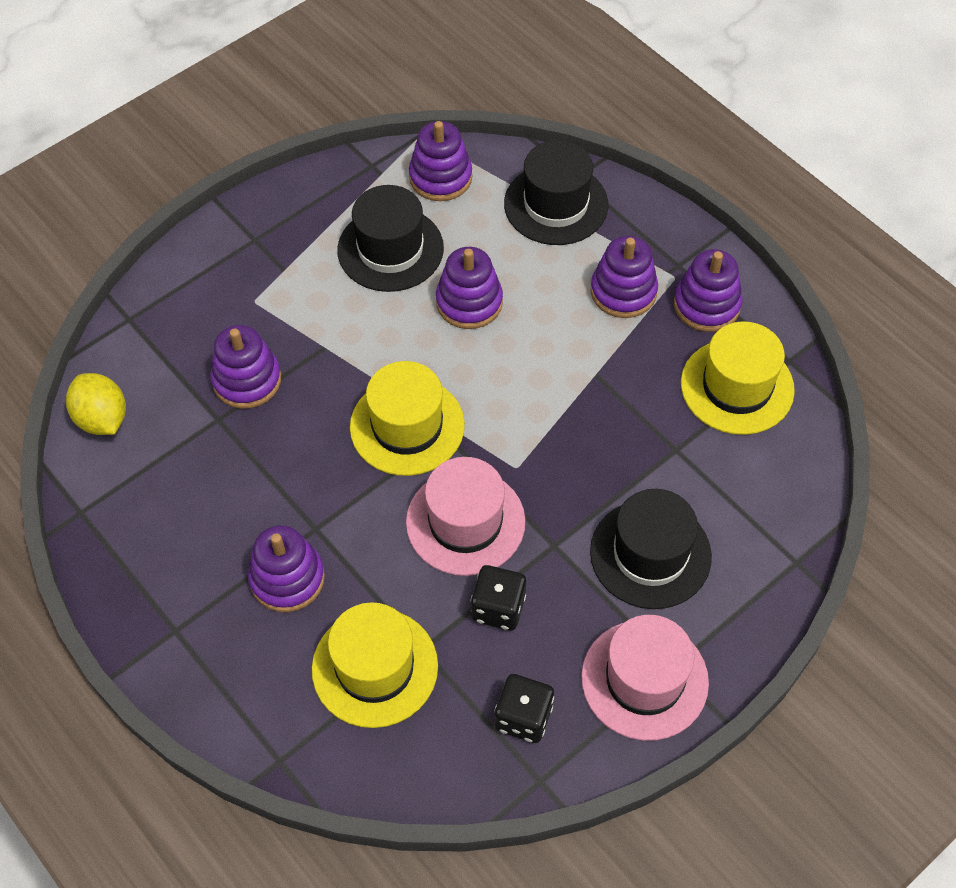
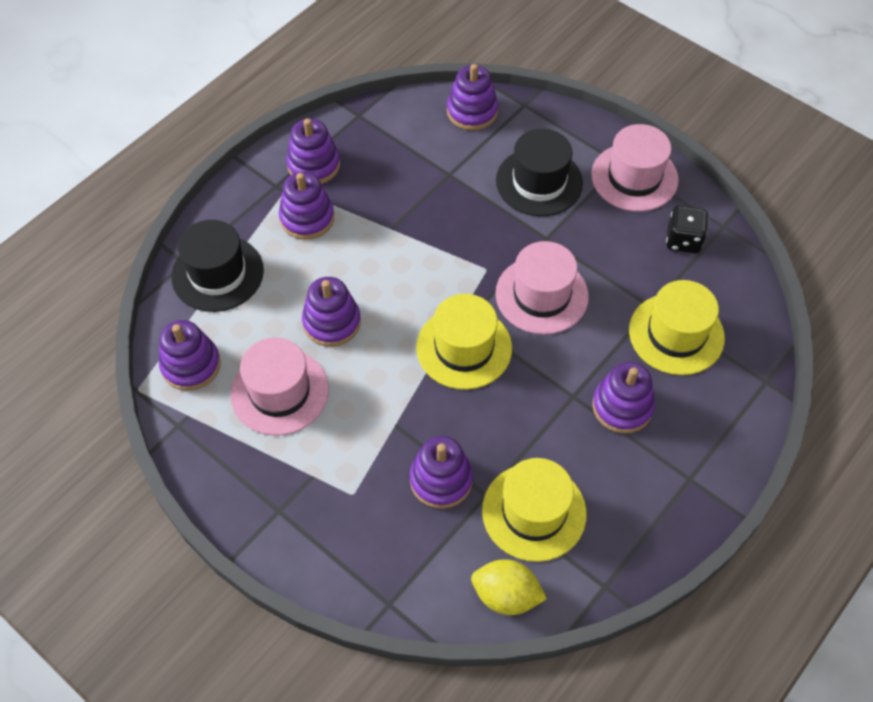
camera: 100 degrees left, 0 degrees up
yellow lemon [66,373,126,435] -> yellow lemon turned 60 degrees clockwise [471,559,547,615]
black hat [337,185,444,292] -> pink hat [230,338,329,436]
black dice [471,565,526,631] -> none
yellow hat [681,321,795,435] -> yellow hat moved to [482,458,587,562]
none -> purple stacking toy [447,64,498,131]

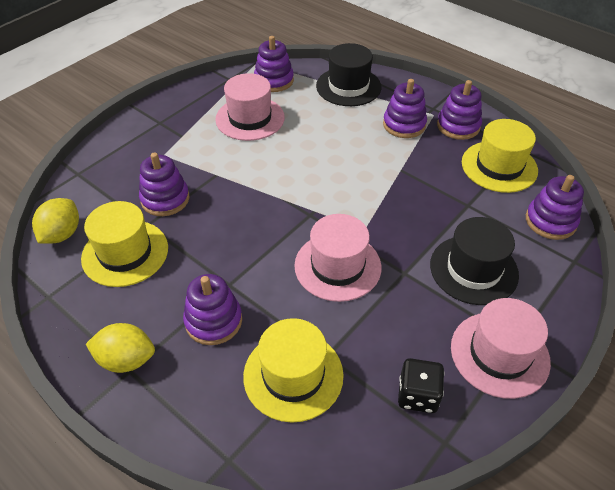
camera: 90 degrees right, 10 degrees down
purple stacking toy [302,277,361,347] -> none
yellow hat [416,294,512,390] -> yellow hat moved to [462,119,538,193]
none -> yellow lemon [86,323,155,373]

